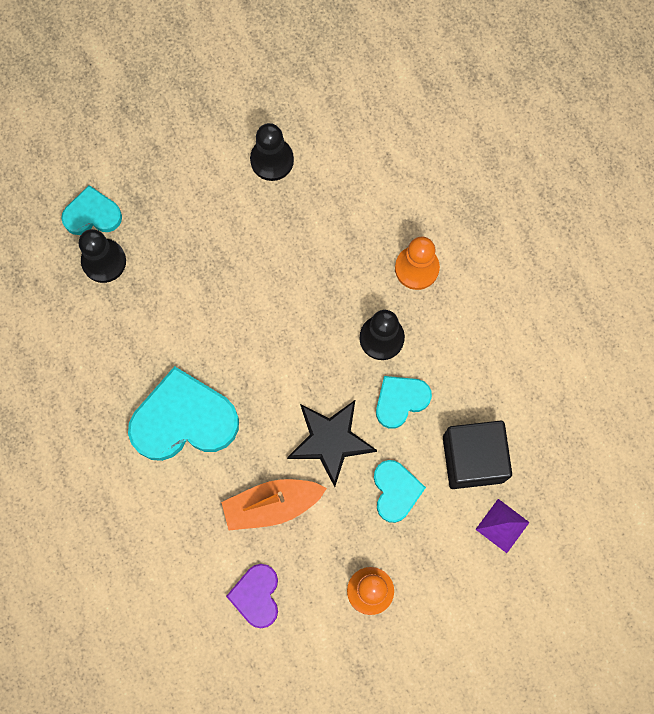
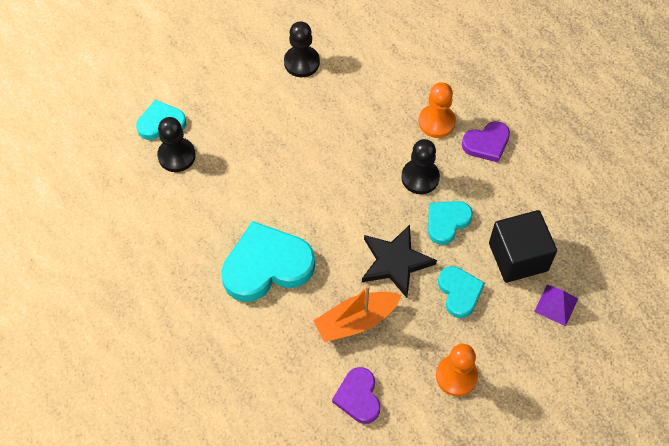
camera: 10 degrees left, 15 degrees down
none -> purple heart [462,121,510,162]

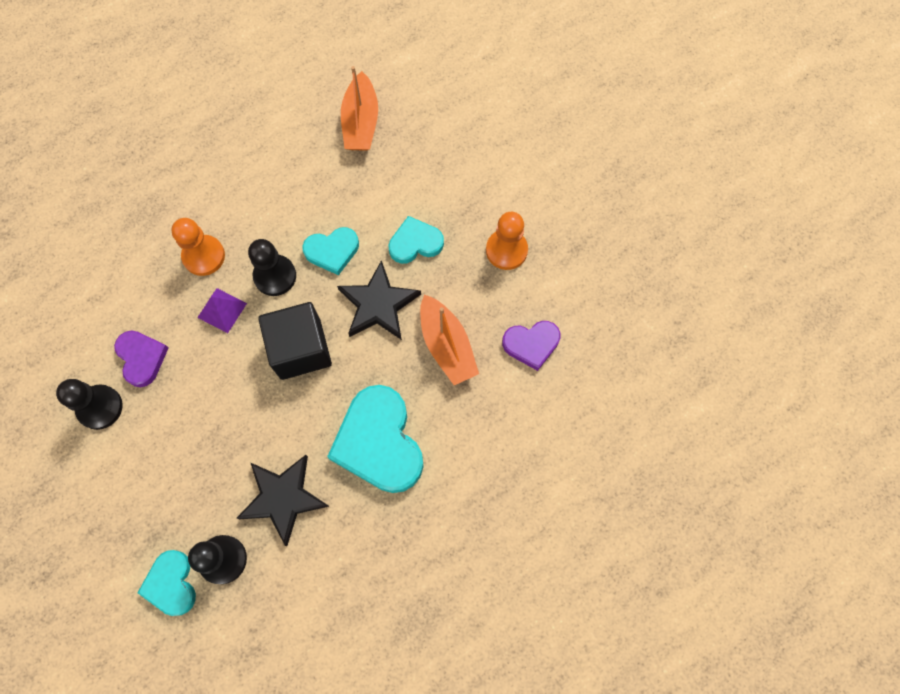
camera: 90 degrees left, 10 degrees up
turquoise heart [428,201,473,245] -> turquoise heart turned 60 degrees counterclockwise [303,227,359,275]
purple heart [462,121,510,162] -> purple heart moved to [114,330,168,387]
black cube [489,210,557,283] -> black cube moved to [258,302,332,380]
purple pyramid [534,285,578,326] -> purple pyramid moved to [197,288,247,333]
none -> black star [237,455,329,546]
none -> orange boat [341,66,378,150]

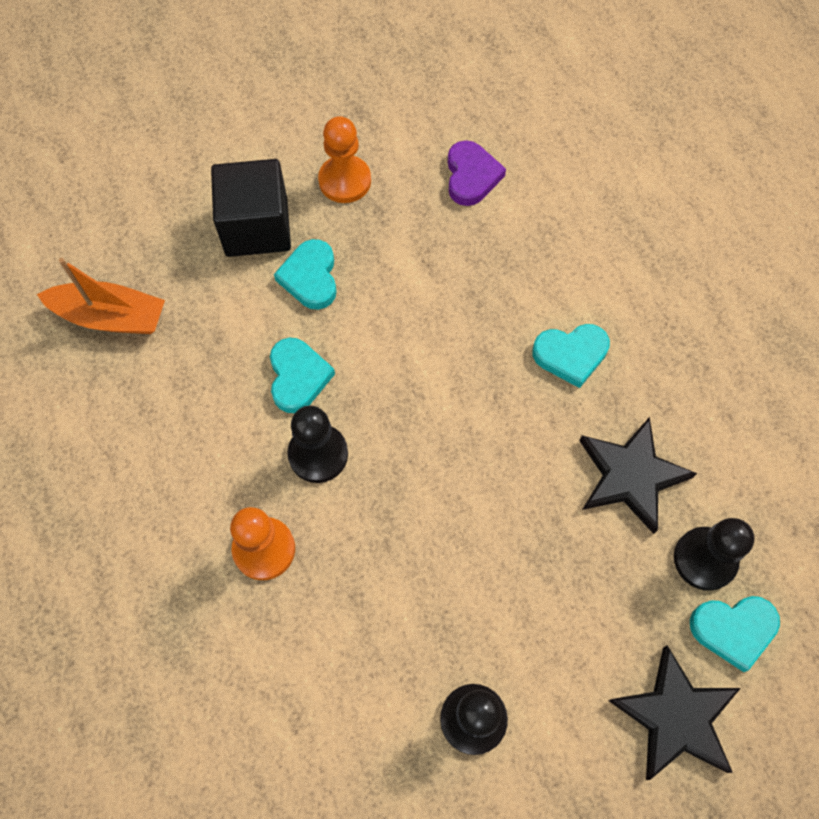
camera: 80 degrees left, 5 degrees down
purple heart [114,330,168,387] -> none
purple pyramid [197,288,247,333] -> none
black cube [258,302,332,380] -> black cube moved to [211,159,291,257]
turquoise heart [327,385,424,493] -> turquoise heart [532,324,610,388], size x0.56
black star [337,260,421,340] -> black star moved to [608,645,741,780]
orange boat [420,294,479,385] -> none

